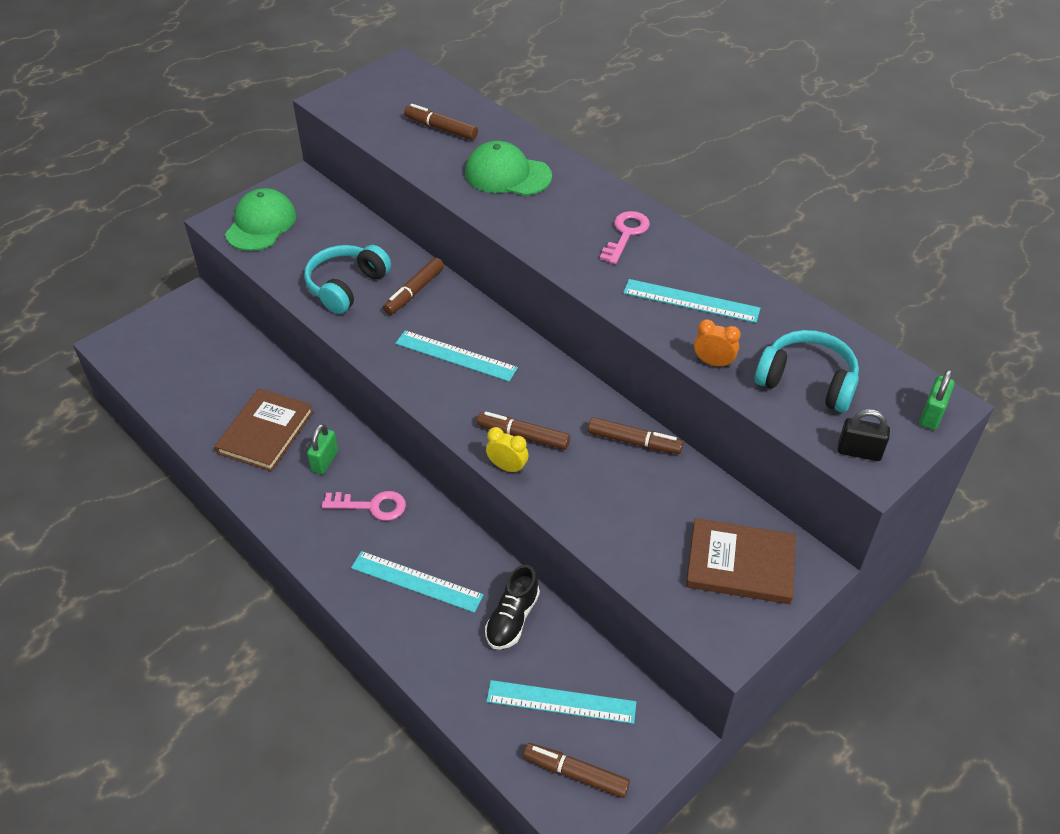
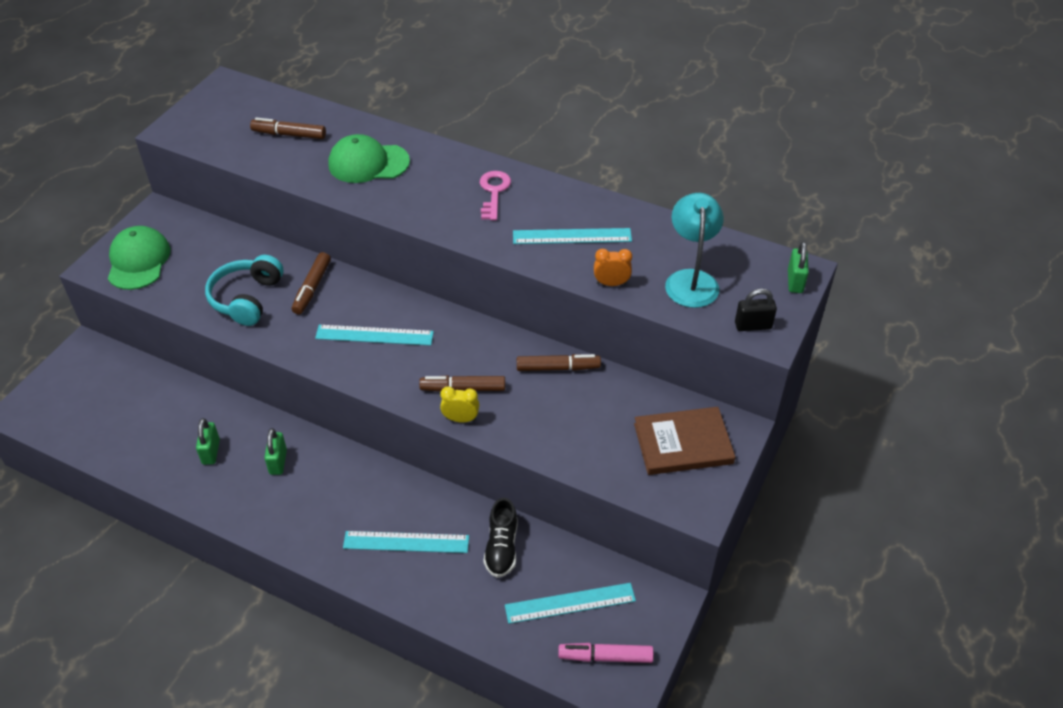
camera: 20 degrees left, 0 degrees up
brown book [215,388,314,472] -> green padlock [196,418,220,465]
pink key [322,491,406,521] -> none
brown marker [523,743,630,798] -> pink marker [558,643,654,663]
turquoise headphones [755,330,859,413] -> turquoise lamp [665,193,724,308]

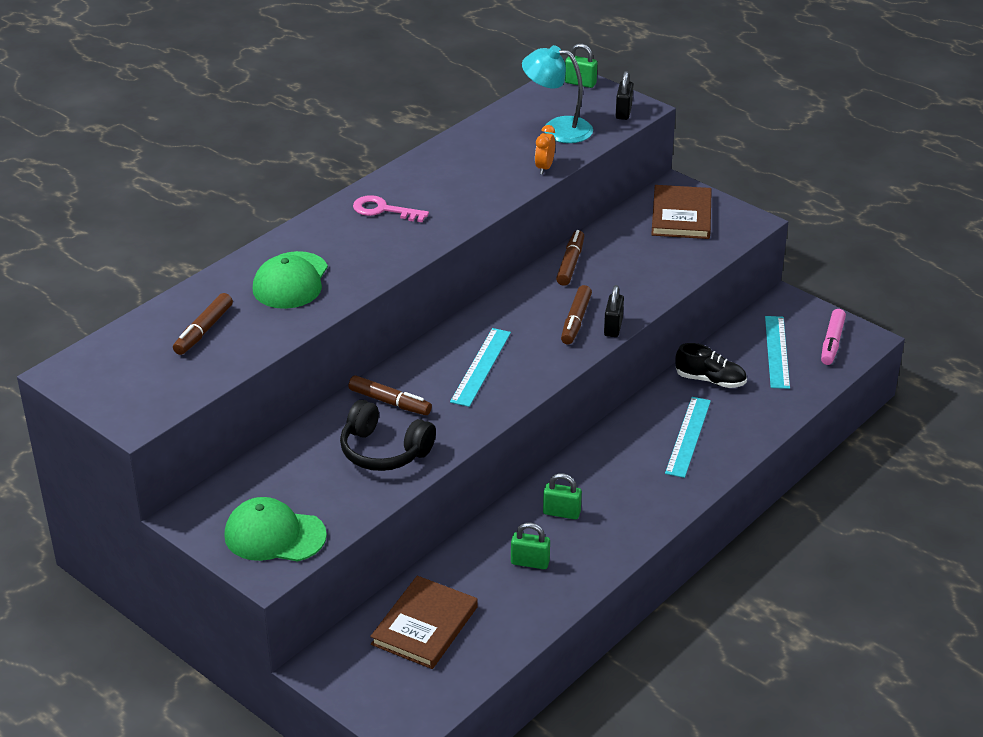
camera: 75 degrees left, 10 degrees down
turquoise headphones [205,255,284,326] -> black headphones [340,400,436,471]
yellow clock [440,386,479,423] -> black padlock [604,285,624,337]
turquoise ruler [513,228,632,244] -> none
none -> brown book [370,576,478,669]

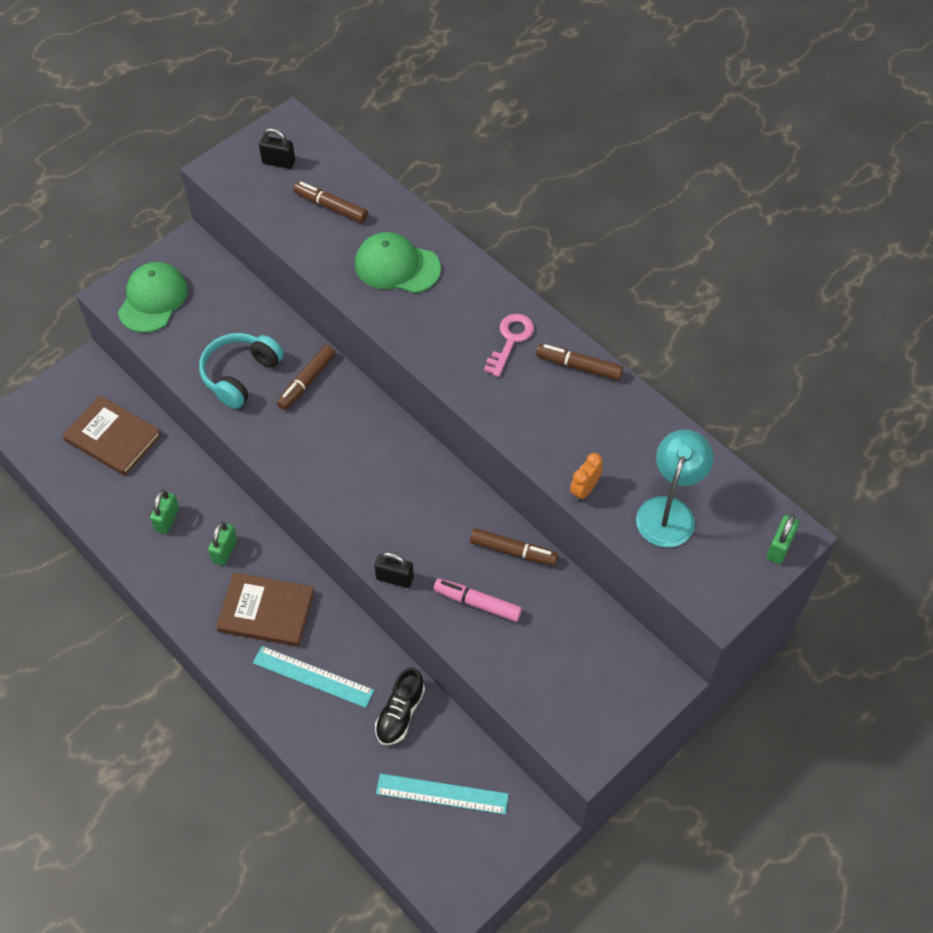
camera: 95 degrees right, 20 degrees up
black headphones [340,400,436,471] -> turquoise headphones [199,333,284,409]
turquoise ruler [450,328,511,407] -> none
orange clock [535,125,555,174] -> orange clock turned 75 degrees counterclockwise [570,453,603,501]
brown marker [561,285,592,344] -> brown marker moved to [536,344,623,380]
black padlock [616,71,633,120] -> black padlock moved to [259,128,295,169]
brown book [651,185,712,239] -> brown book moved to [216,573,315,647]
pink marker [821,309,846,365] -> pink marker moved to [434,578,522,622]

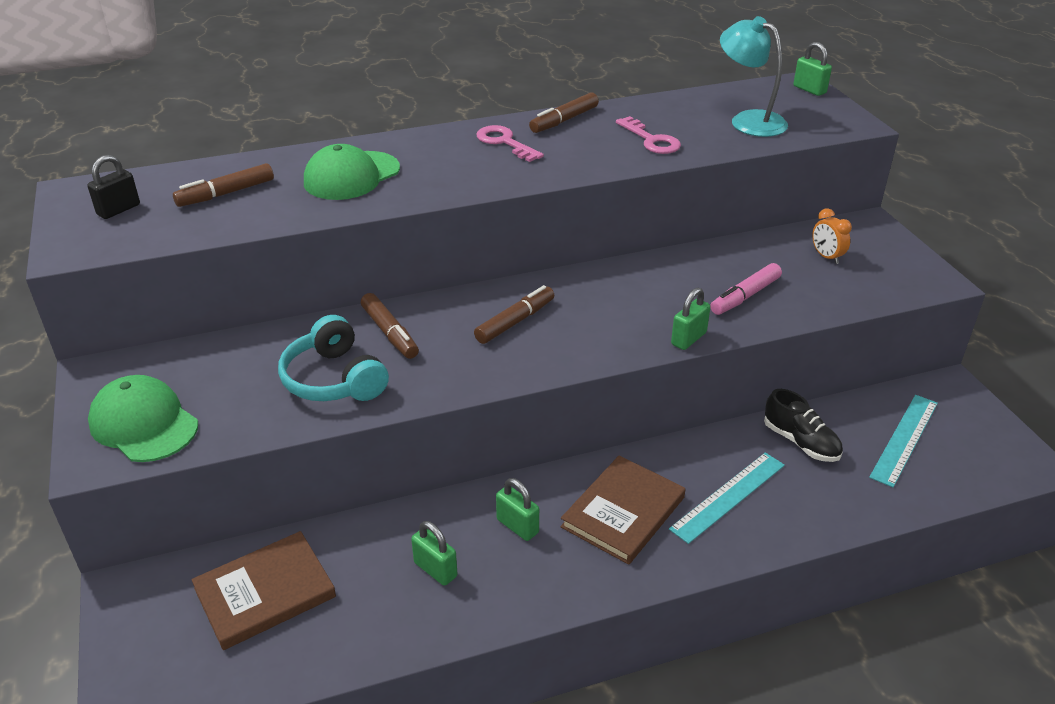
camera: 65 degrees left, 20 degrees down
black padlock [375,552,414,588] -> green padlock [671,288,710,350]
brown marker [470,528,558,566] -> brown marker moved to [474,285,554,344]
orange clock [570,453,603,501] -> orange clock moved to [812,208,852,264]
none -> pink key [616,116,681,154]

